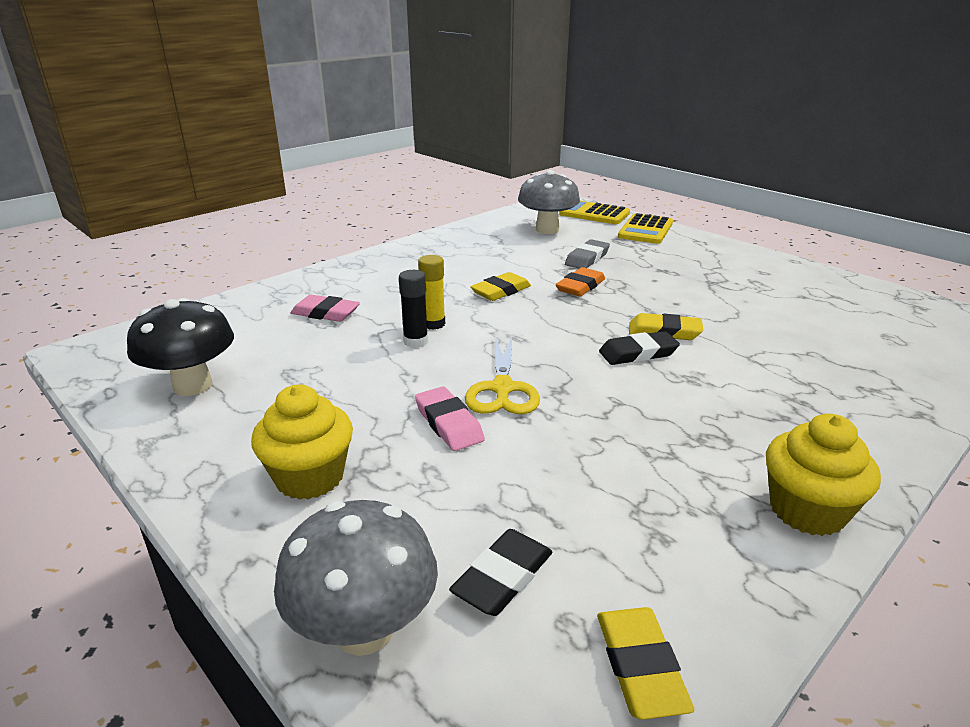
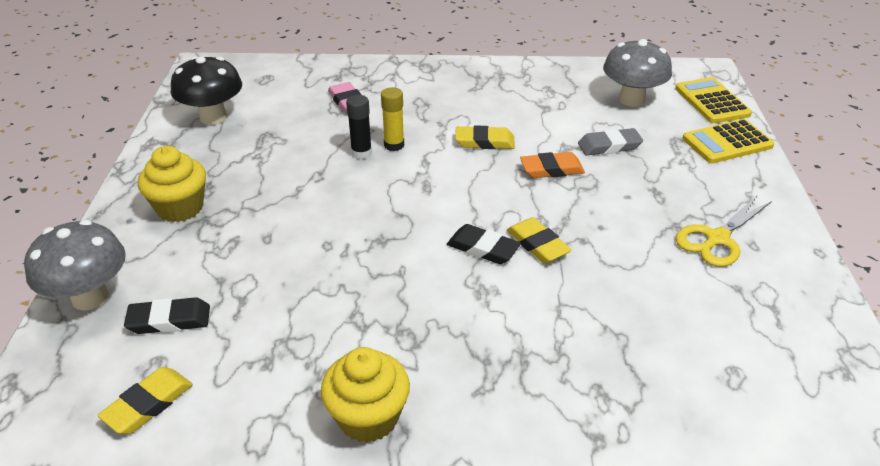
camera: 45 degrees right, 10 degrees up
pink eraser [415,386,485,451] -> none
yellow scissors [465,336,540,414] -> yellow scissors moved to [676,196,772,267]

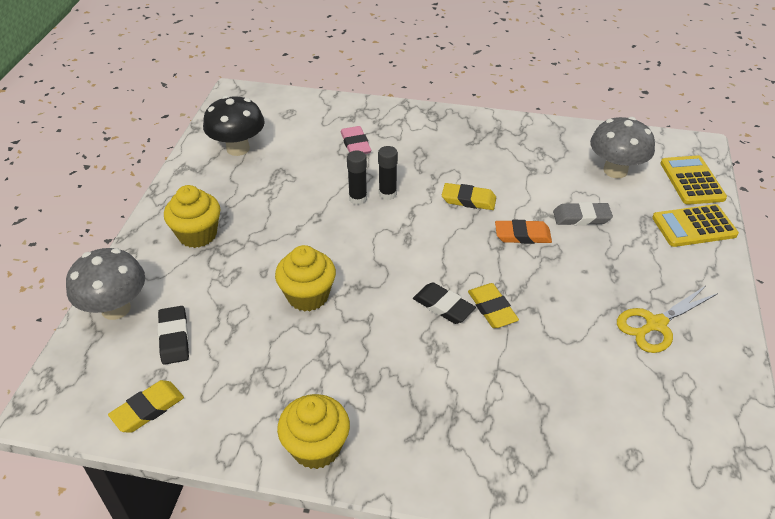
camera: 10 degrees right, 5 degrees up
black eraser [124,297,210,334] -> black eraser turned 75 degrees clockwise [158,306,189,365]
yellow glue stick [381,87,404,151] -> black glue stick [378,146,398,200]
none -> yellow cupcake [275,245,336,312]

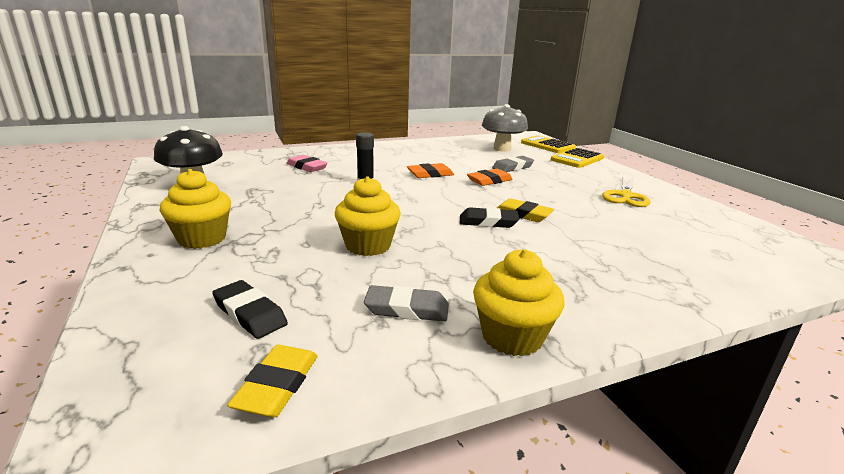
camera: 35 degrees left, 20 degrees down
grey mushroom [66,248,145,320] -> none
black glue stick [347,150,367,205] -> none
yellow eraser [442,183,496,210] -> orange eraser [407,163,454,178]
none -> grey eraser [364,285,449,321]

